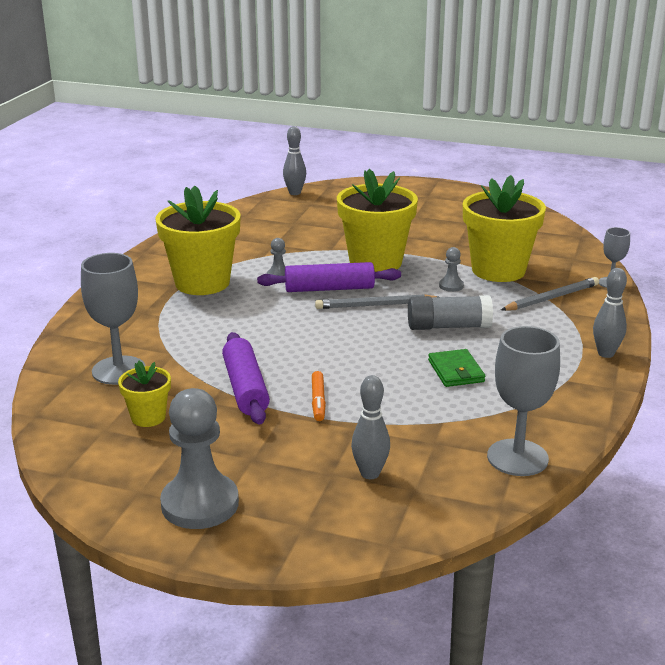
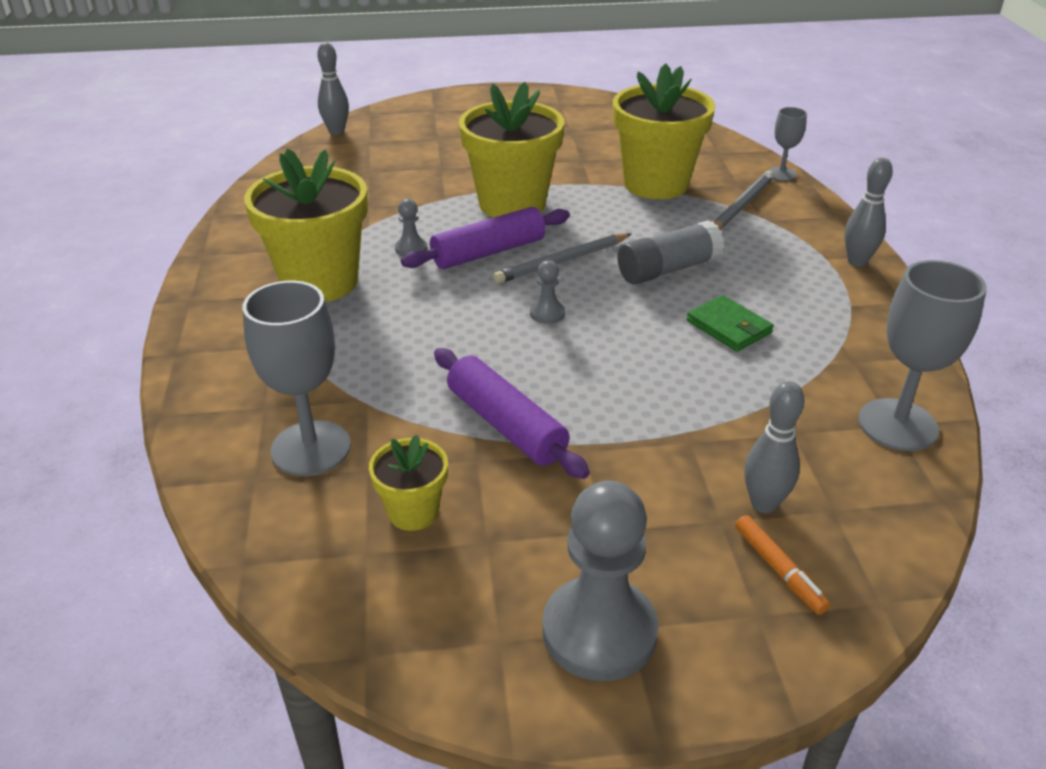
camera: 25 degrees left, 10 degrees up
orange marker [312,371,326,421] -> orange marker moved to [735,515,830,615]
grey pawn [439,247,464,292] -> grey pawn moved to [530,260,565,324]

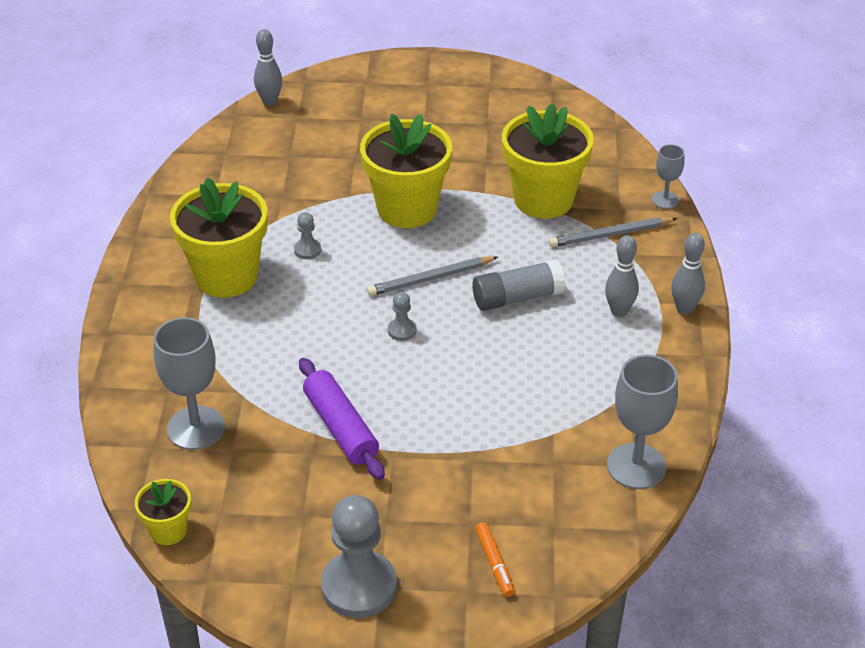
camera: 10 degrees right, 5 degrees up
yellow flower pot [369,435,448,531] -> yellow flower pot moved to [135,479,191,545]
purple rolling pin [401,207,570,269] -> none
green wallet [687,295,774,352] -> none
grey pencil [713,171,774,230] -> grey pencil turned 150 degrees counterclockwise [549,217,677,247]
grey bowling pin [744,381,805,513] -> grey bowling pin moved to [605,235,639,317]

